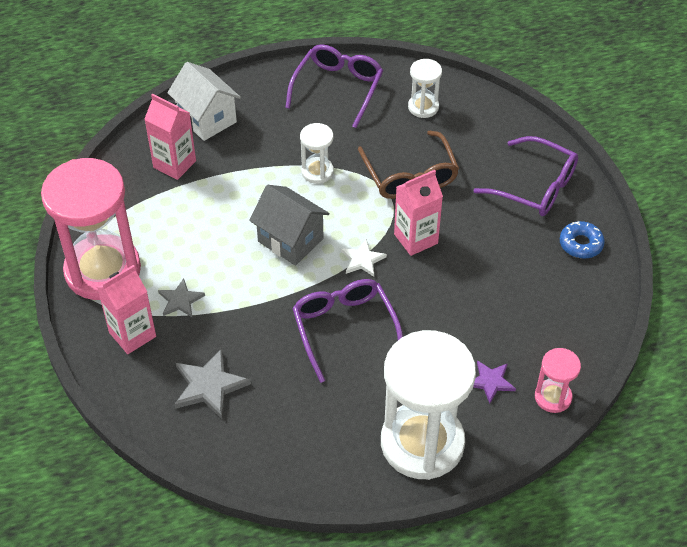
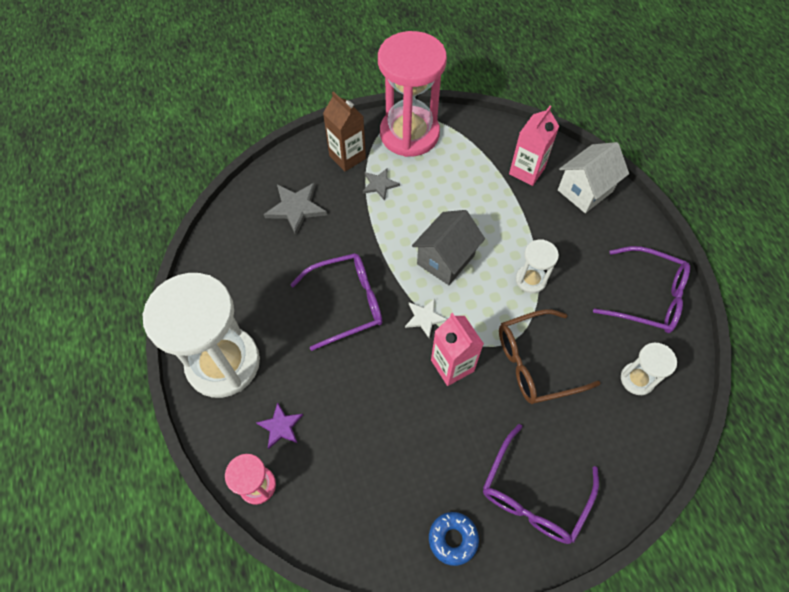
camera: 90 degrees right, 10 degrees up
pink carton [97,265,156,354] -> brown carton [323,91,366,172]

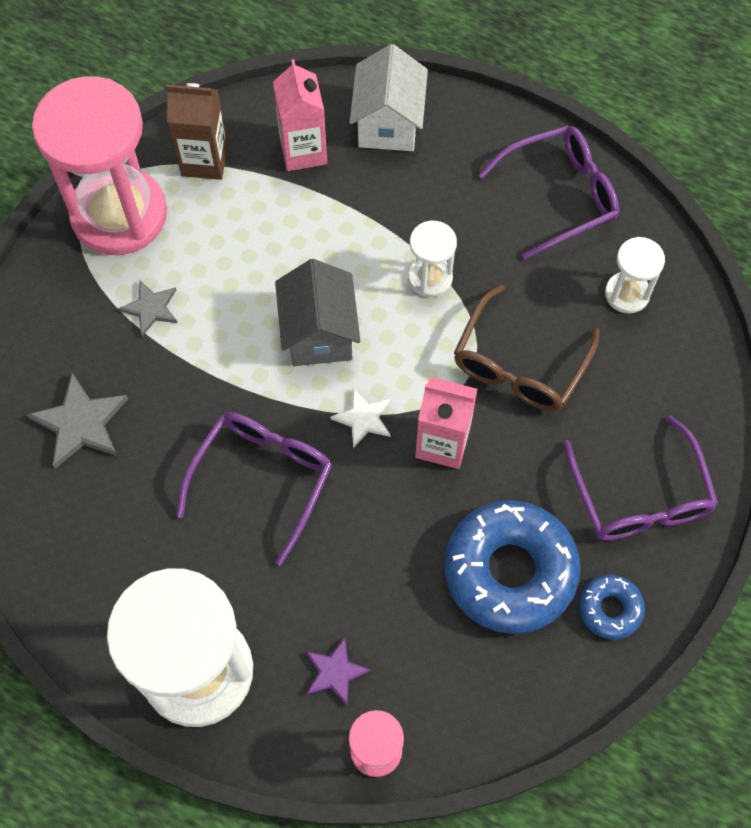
camera: 45 degrees left, 5 degrees up
brown carton [323,91,366,172] -> brown carton moved to [166,83,228,180]
none -> blue donut [444,500,580,634]

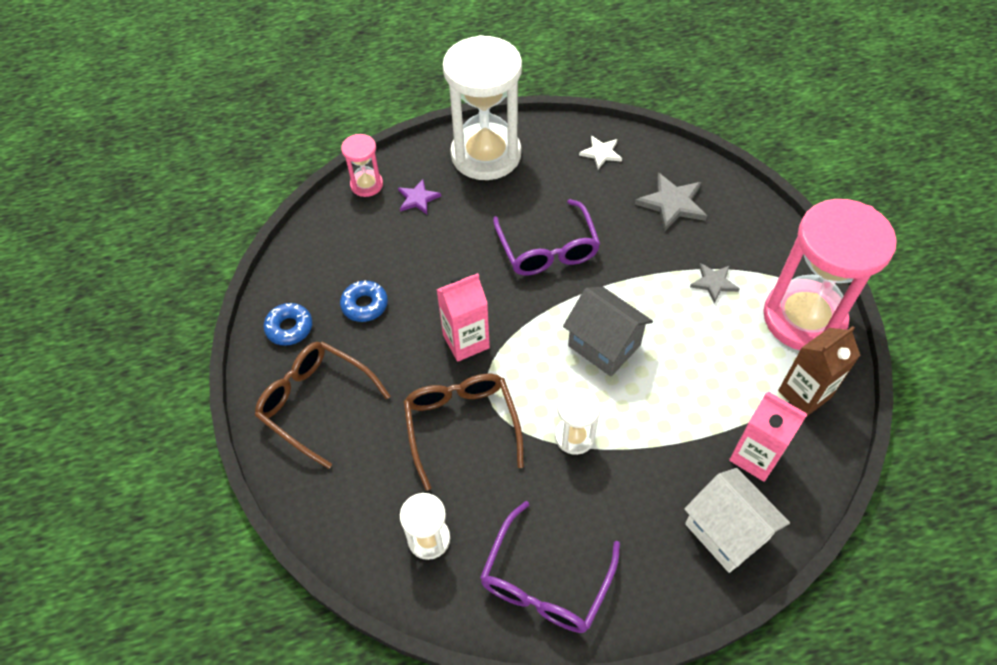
camera: 140 degrees right, 10 degrees down
white star [330,388,391,448] -> white star moved to [579,136,622,169]
blue donut [444,500,580,634] -> blue donut [340,281,388,322], size x0.48
purple glasses [563,416,718,540] -> brown glasses [255,342,391,469]

